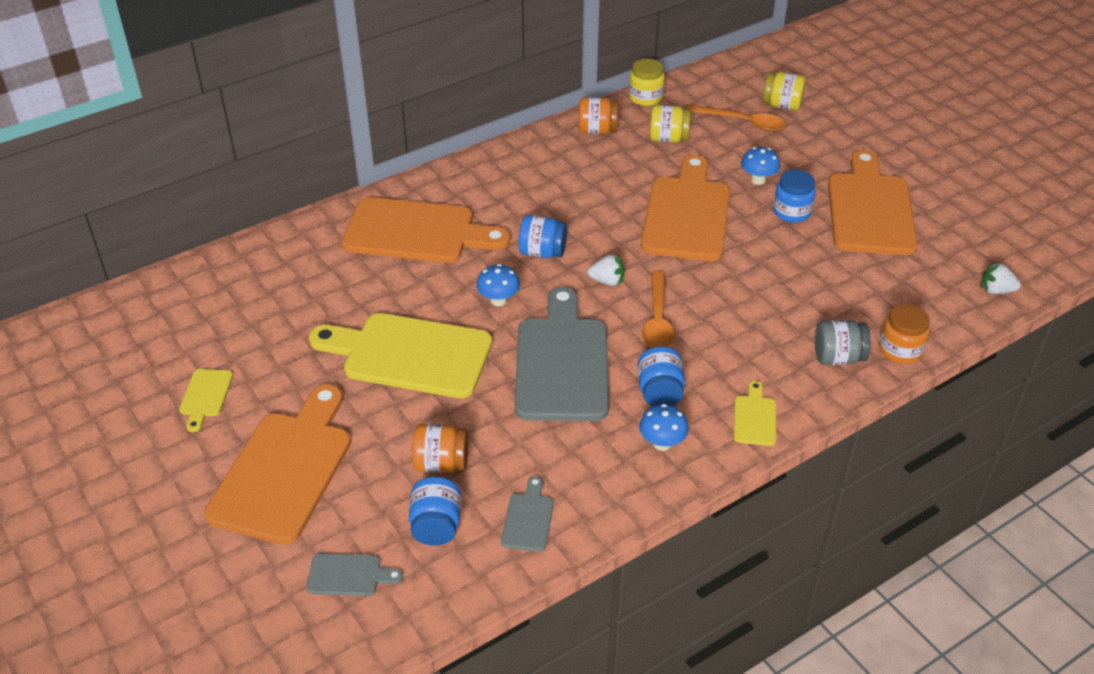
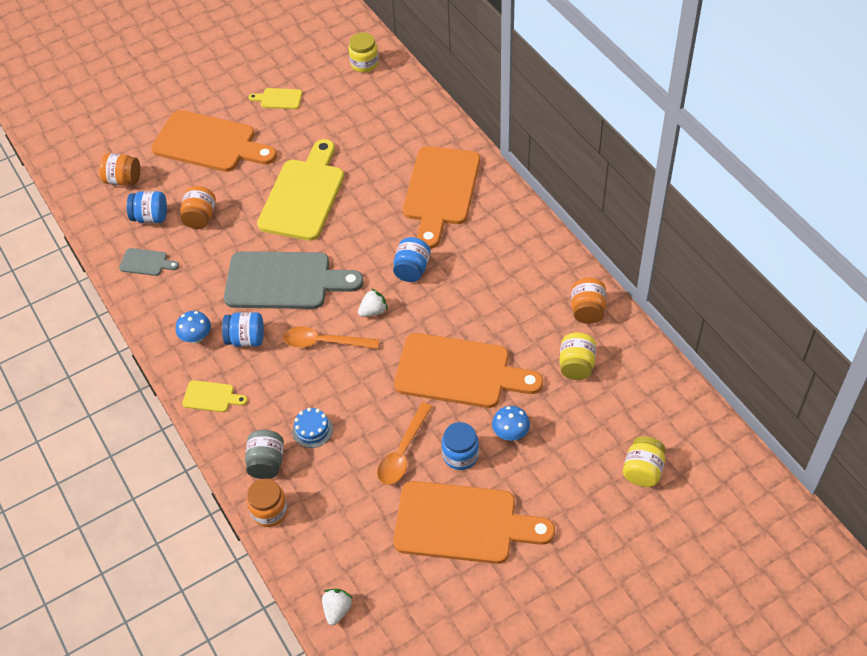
camera: 95 degrees right, 10 degrees up
grey cutting board [306,553,403,596] -> orange jar [99,153,140,186]
blue mushroom [476,264,520,306] -> none
white strawberry [587,254,624,286] -> white strawberry turned 135 degrees counterclockwise [358,288,388,317]
yellow jar [629,58,665,106] -> yellow jar moved to [348,32,379,72]
orange spoon [688,105,786,131] -> orange spoon moved to [377,402,432,485]
none -> blue cake [292,408,333,448]

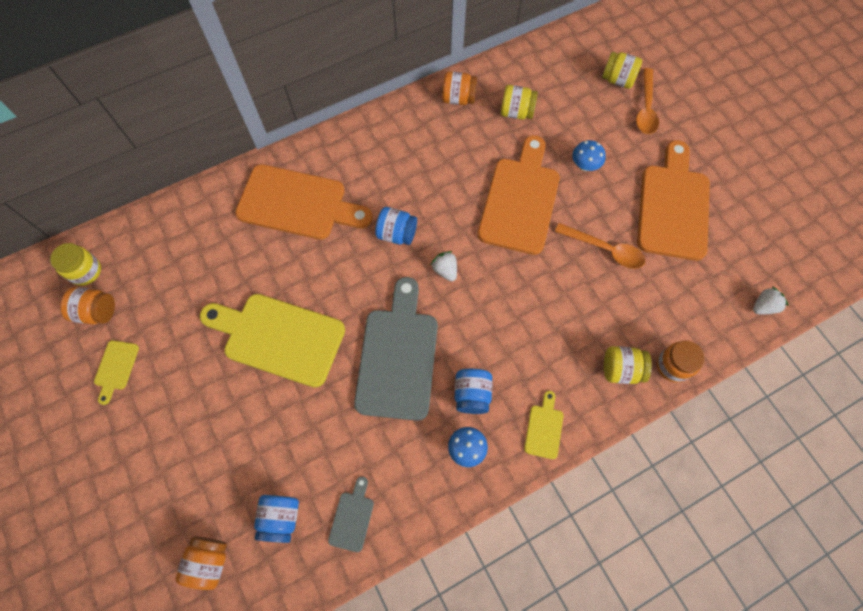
camera: 90 degrees left, 15 degrees up
orange cutting board [151,110,277,172] -> none
orange jar [180,186,216,229] -> orange jar moved to [60,287,115,324]
grey jar [245,430,284,479] -> yellow jar [604,346,652,384]
orange spoon [283,326,379,349] -> orange spoon moved to [636,68,659,134]
blue cake [292,408,333,448] -> none
white strawberry [322,589,353,625] -> white strawberry turned 135 degrees clockwise [753,286,789,314]
blue jar [442,422,479,470] -> none

